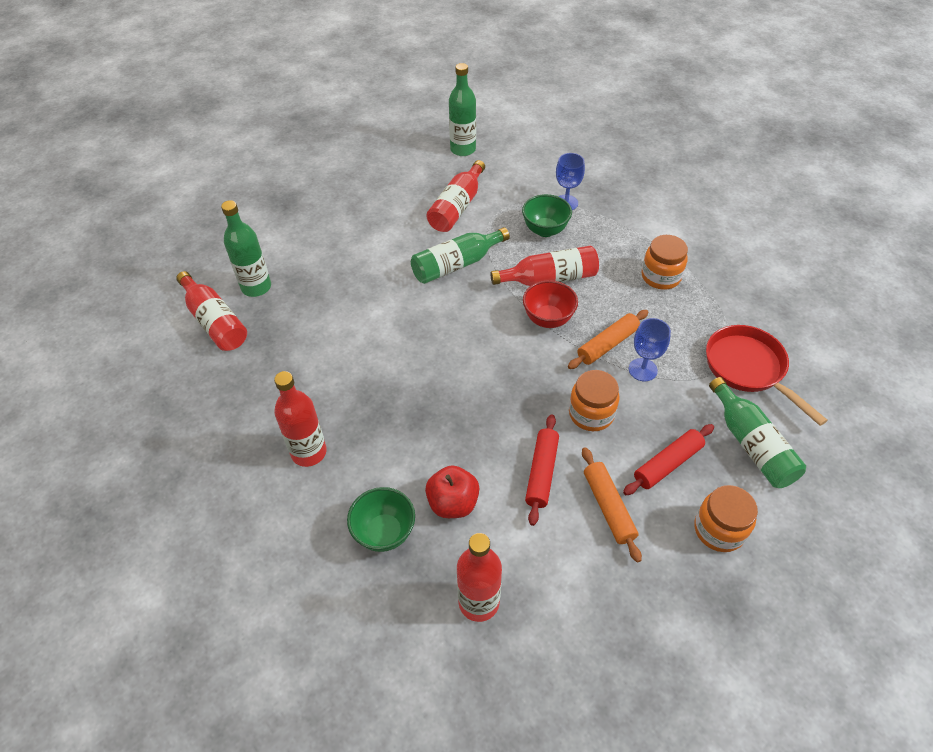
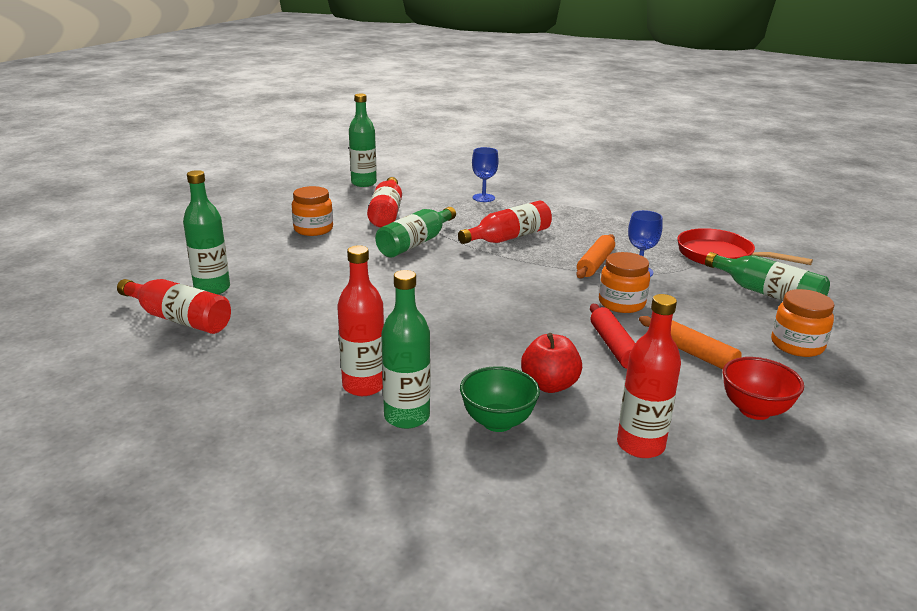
camera: 25 degrees left, 25 degrees down
green bowl [522,194,572,237] -> none
red bowl [523,280,578,328] -> red bowl moved to [723,357,804,420]
red rolling pin [623,424,714,495] -> none
orange jar [642,235,688,290] -> orange jar moved to [292,186,333,236]
none -> green bottle [381,270,430,429]

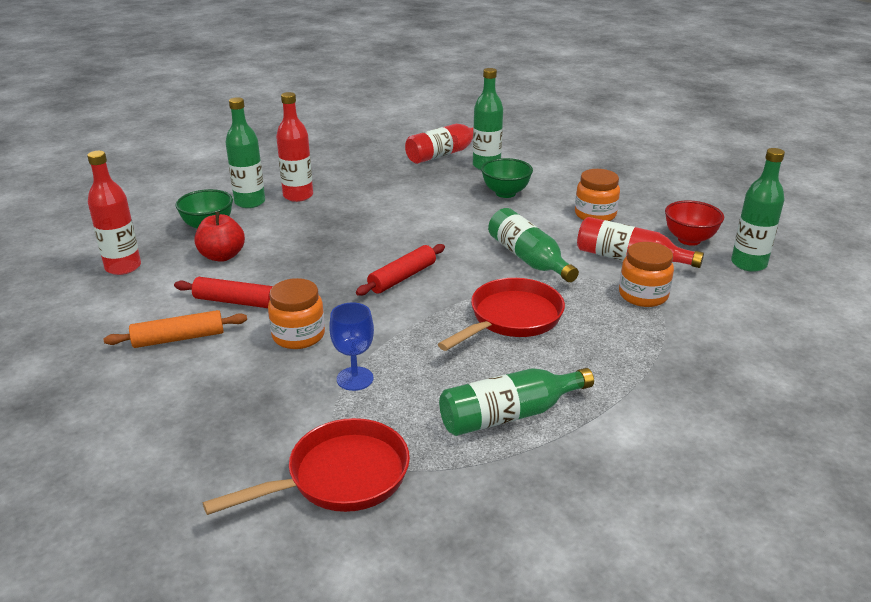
camera: 115 degrees right, 5 degrees up
red bottle [458,201,552,244] -> red pan [438,278,565,351]
blue goblet [472,147,499,202] -> none
orange rolling pin [576,234,615,278] -> none
green bottle [705,252,830,301] -> green bottle moved to [439,368,594,436]
red bowl [723,357,804,420] -> red bowl moved to [665,200,724,246]
orange jar [771,289,834,357] -> orange jar moved to [619,242,674,307]
none -> red rolling pin [356,244,445,296]
none -> green bowl [481,158,533,198]

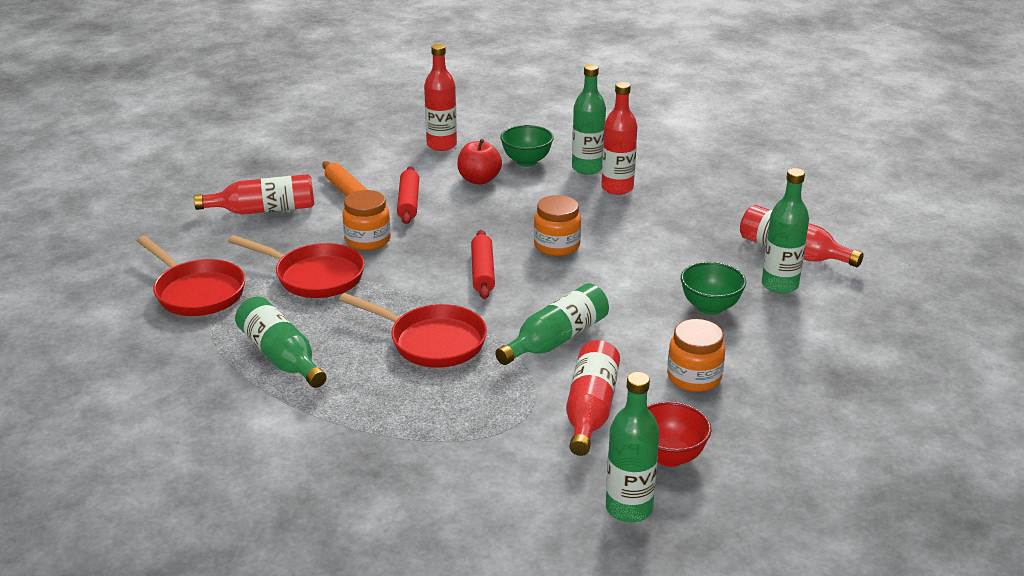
camera: 75 degrees right, 0 degrees up
blue goblet [329,303,374,391] -> red pan [228,235,365,298]
red rolling pin [356,244,445,296] -> red rolling pin turned 60 degrees clockwise [471,230,495,299]
orange jar [619,242,674,307] -> orange jar moved to [534,195,581,256]
none -> red bottle [194,174,314,215]

